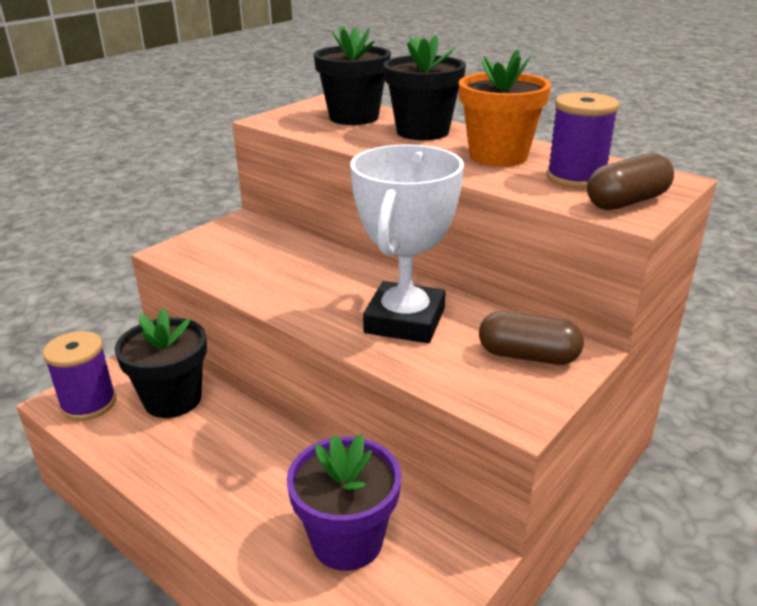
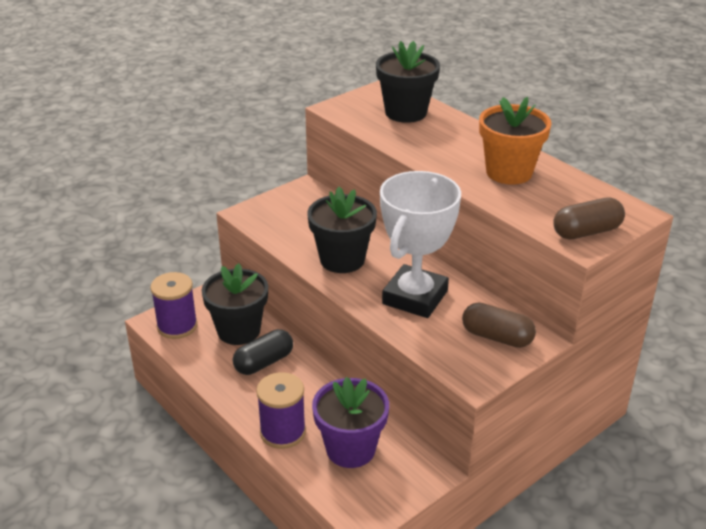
camera: 10 degrees right, 5 degrees up
black flower pot [383,35,466,140] -> black flower pot moved to [307,187,377,273]
purple spool [546,92,620,189] -> purple spool moved to [256,372,306,449]
none -> black capsule [233,329,293,375]

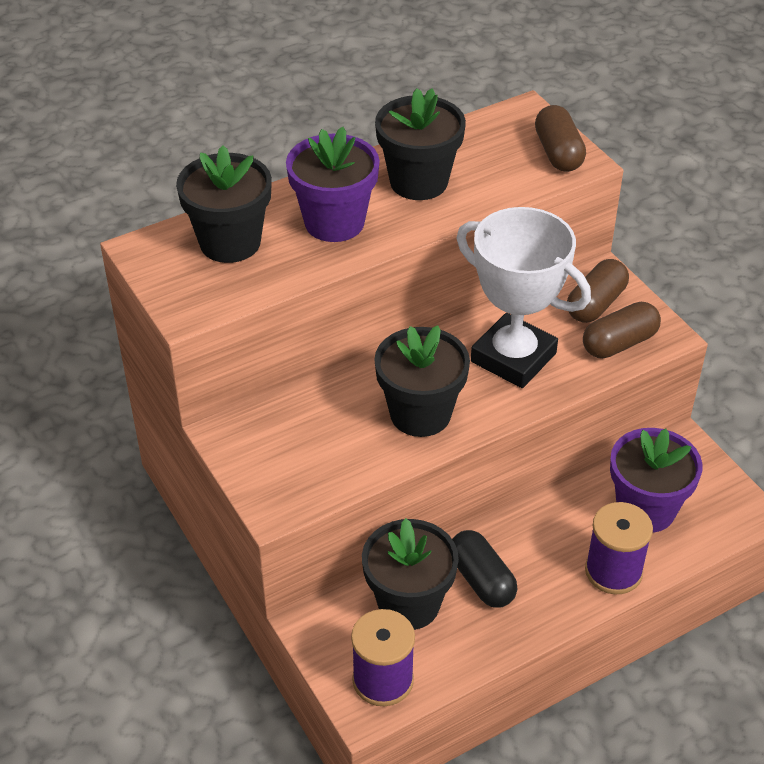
camera: 80 degrees left, 10 degrees up
orange flower pot [479,97,551,185] -> black flower pot [375,88,466,200]
none -> purple flower pot [286,127,380,242]
none -> brown capsule [583,302,661,358]

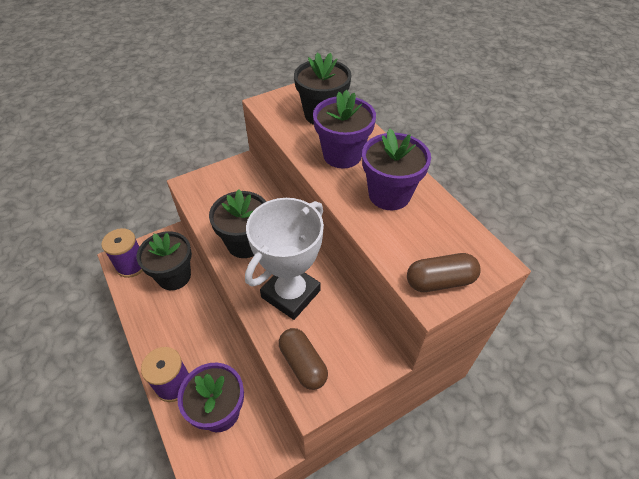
camera: 90 degrees right, 5 degrees up
black flower pot [375,88,466,200] -> purple flower pot [362,129,431,210]
black capsule [452,530,518,608] -> none
brown capsule [567,259,629,323] -> none

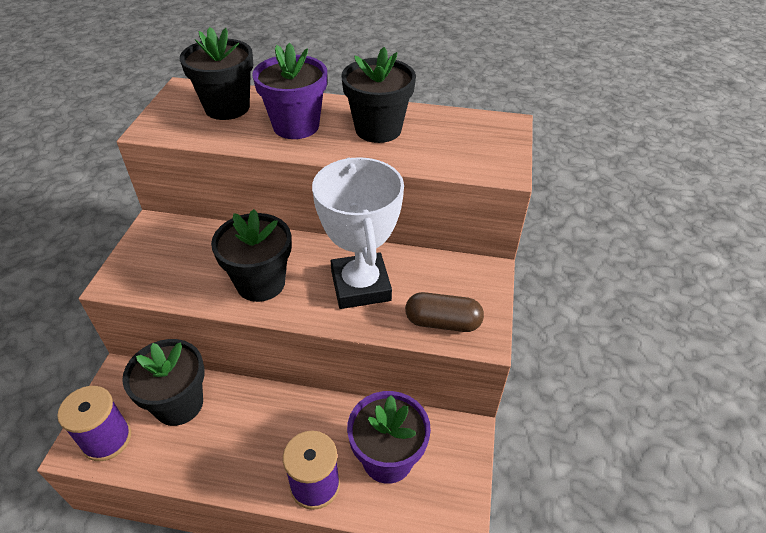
camera: 50 degrees left, 5 degrees down
purple flower pot [362,129,431,210] -> black flower pot [341,47,416,143]
brown capsule [407,253,481,292] -> none

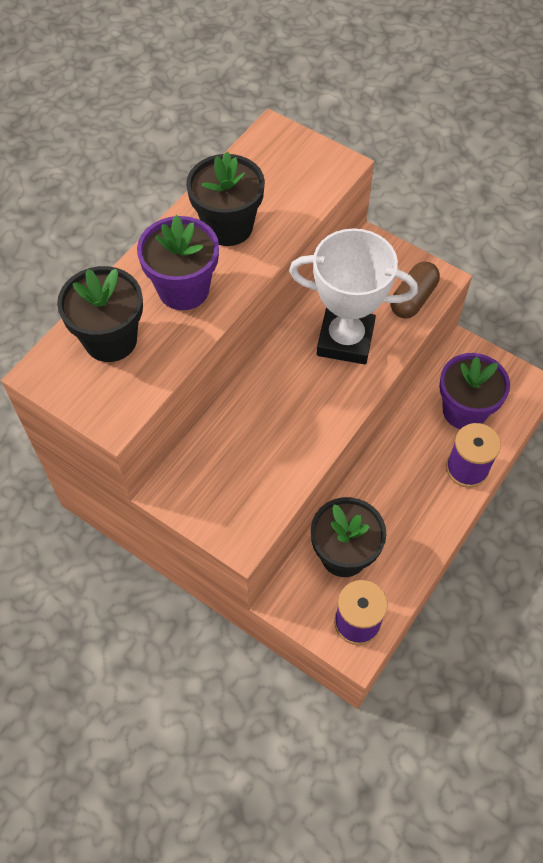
camera: 65 degrees left, 15 degrees up
black flower pot [211,209,292,302] -> none

